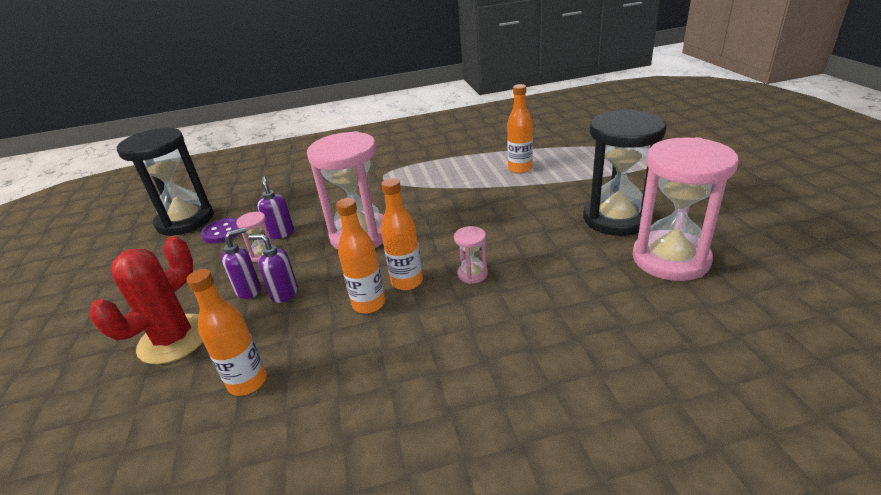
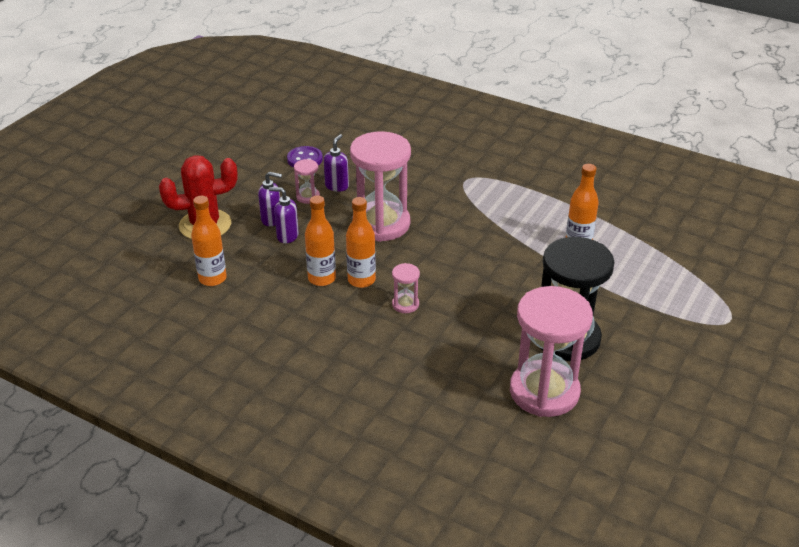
camera: 40 degrees right, 5 degrees up
black hourglass [117,128,214,236] -> none
purple soap dispenser [248,234,298,303] -> purple soap dispenser turned 45 degrees counterclockwise [269,187,299,243]

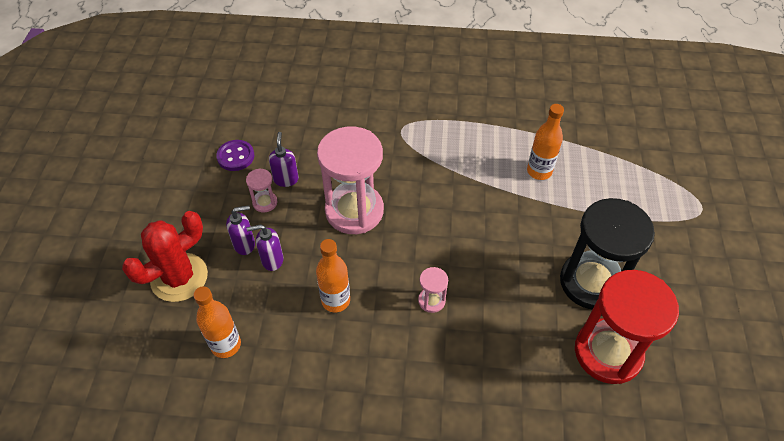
camera: 25 degrees left, 15 degrees up
orange bottle [346,197,376,288] -> none
pink hourglass [510,286,593,417] -> red hourglass [575,270,679,384]

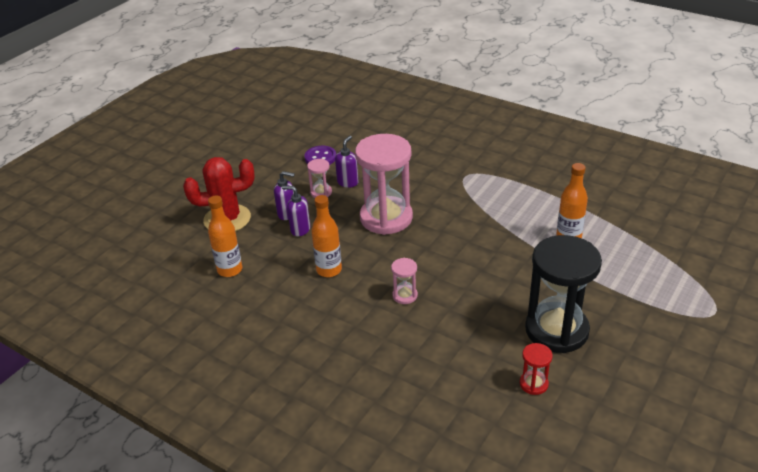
camera: 30 degrees right, 15 degrees down
red hourglass [575,270,679,384] -> red hourglass [520,343,552,395], size x0.43

